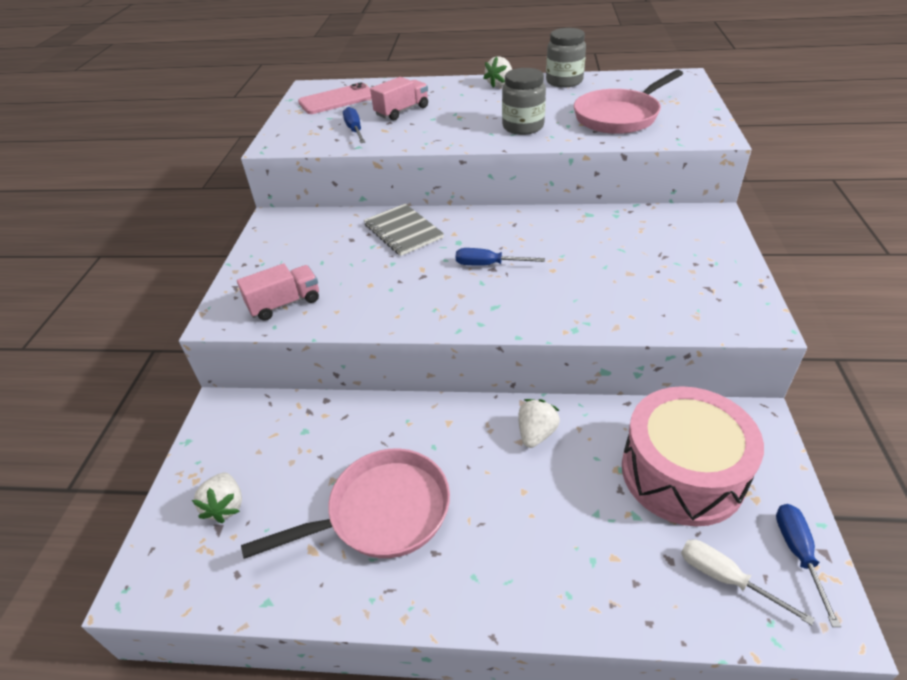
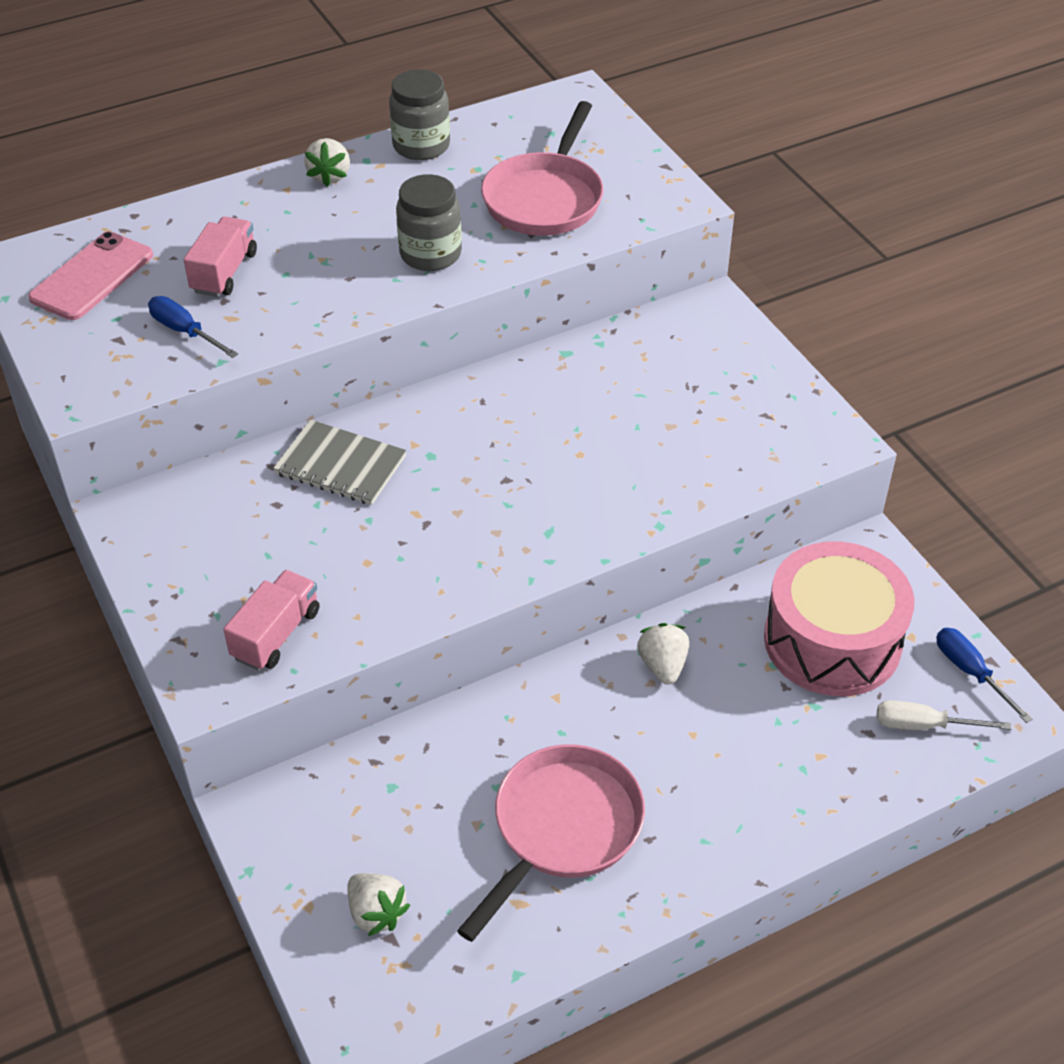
camera: 35 degrees left, 5 degrees up
blue screwdriver [455,248,545,266] -> none

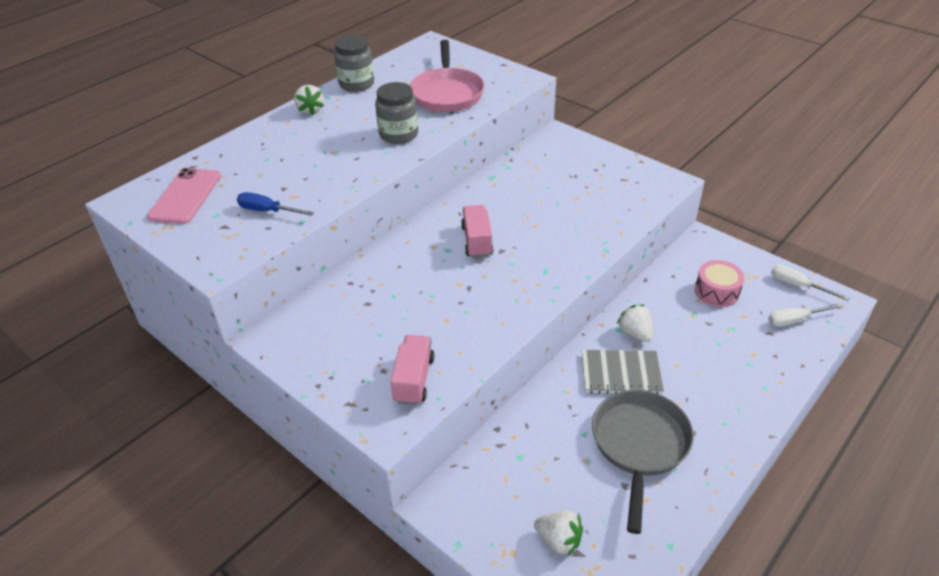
camera: 20 degrees left, 5 degrees down
pink truck [184,217,257,297] -> pink truck moved to [461,205,493,258]
grey notebook [273,420,406,505] -> grey notebook moved to [582,350,664,394]
pink pan [457,744,645,942] -> grey pan [592,390,694,534]
pink drum [764,541,914,696] -> pink drum [695,260,745,307], size x0.52
blue screwdriver [936,628,1032,723] -> white screwdriver [771,264,850,301]

